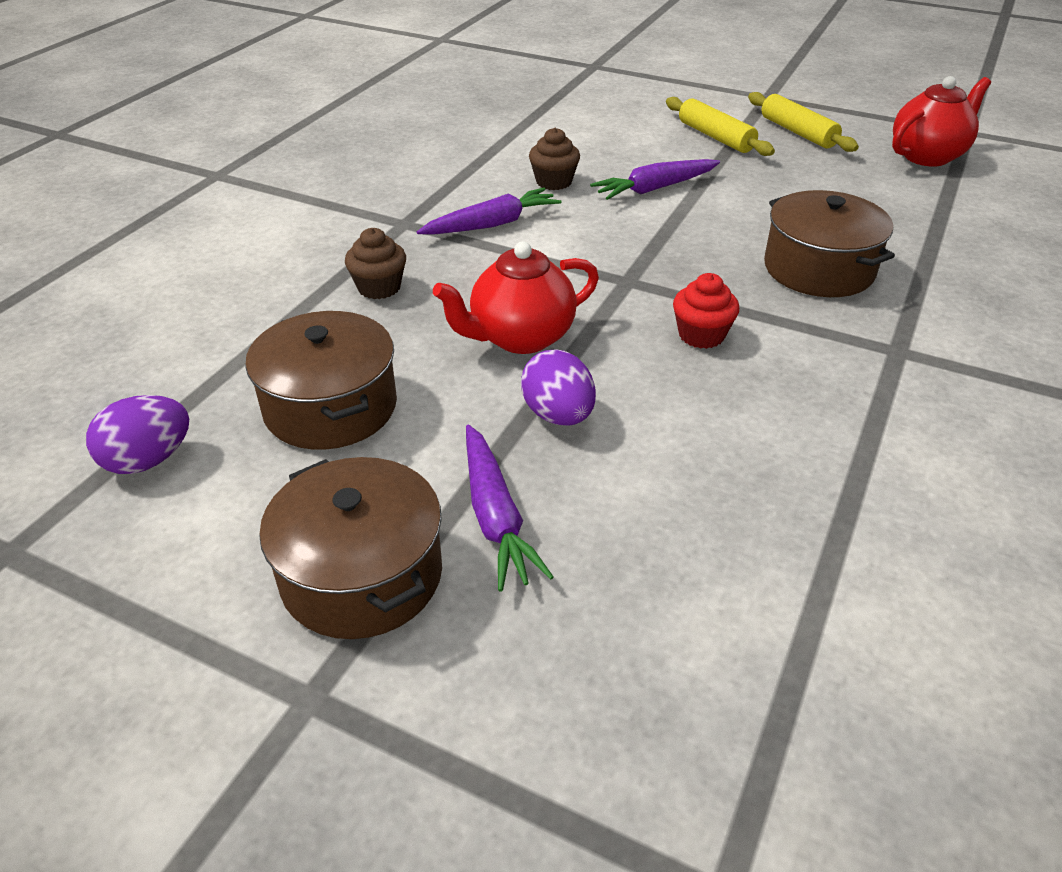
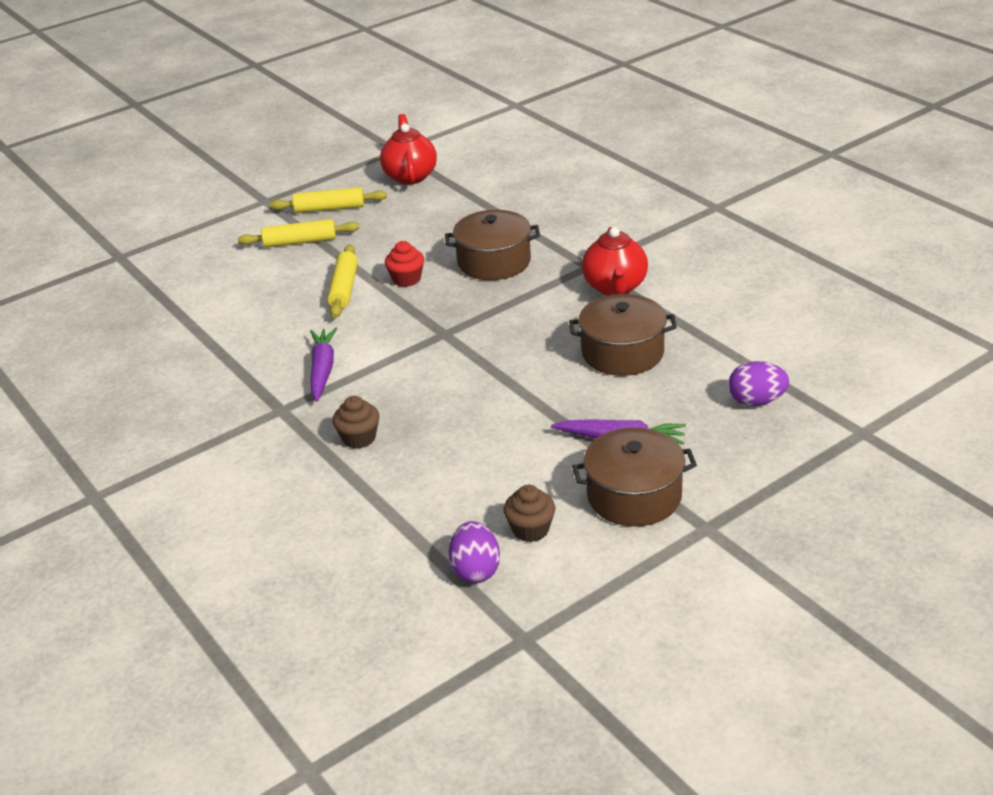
camera: 60 degrees left, 5 degrees down
brown pot [245,311,397,450] -> brown pot moved to [569,294,677,376]
red teapot [433,241,599,354] -> red teapot moved to [582,227,648,296]
purple egg [521,350,596,425] -> purple egg moved to [728,361,789,406]
brown cupcake [529,128,580,190] -> brown cupcake moved to [503,485,555,542]
purple carrot [590,159,720,200] -> yellow rolling pin [327,245,358,318]
red cupcake [673,273,739,349] -> red cupcake moved to [385,241,424,287]

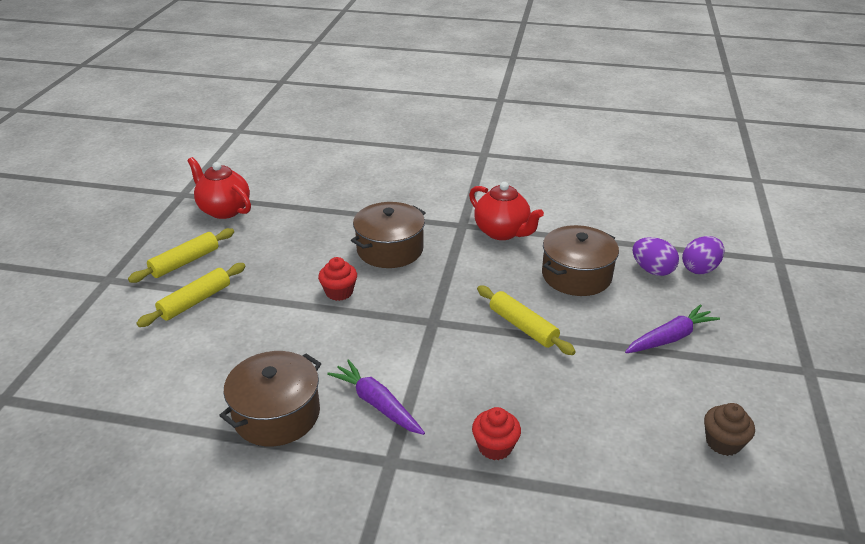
camera: 45 degrees left, 0 degrees up
yellow rolling pin [327,245,358,318] -> yellow rolling pin moved to [477,285,576,355]
brown cupcake [333,396,379,449] -> red cupcake [472,407,521,460]
purple egg [449,521,500,583] -> purple egg moved to [633,237,679,276]
brown pot [572,427,697,527] -> brown pot moved to [219,351,321,446]

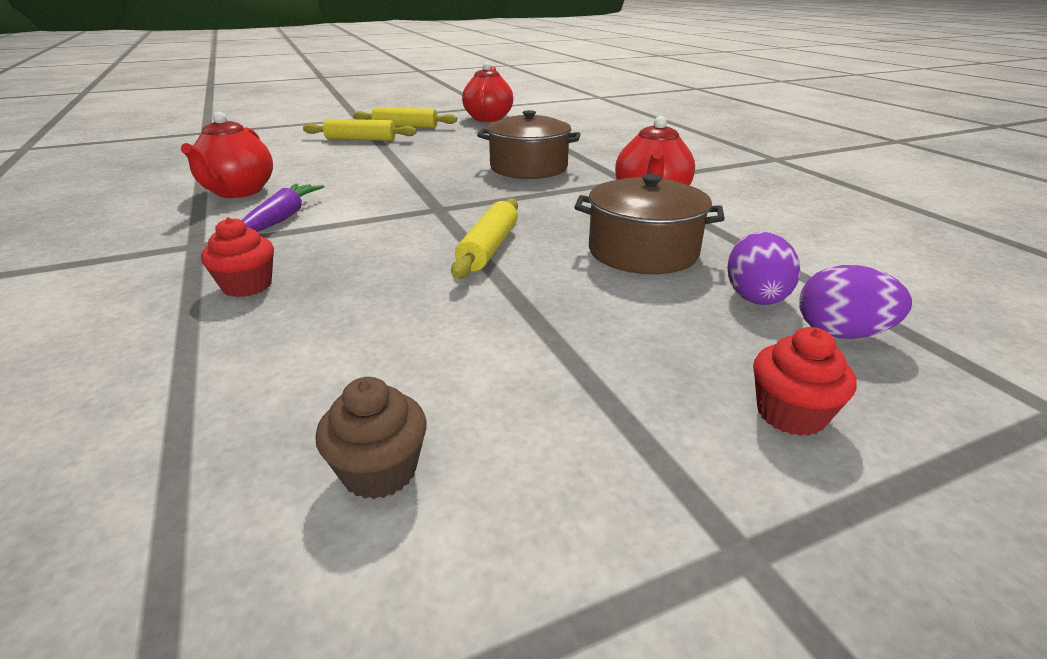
camera: 55 degrees right, 5 degrees down
brown pot [219,351,321,446] -> red teapot [181,111,273,198]
red cupcake [318,257,357,301] -> red cupcake moved to [753,327,857,436]
purple carrot [625,304,720,353] -> none

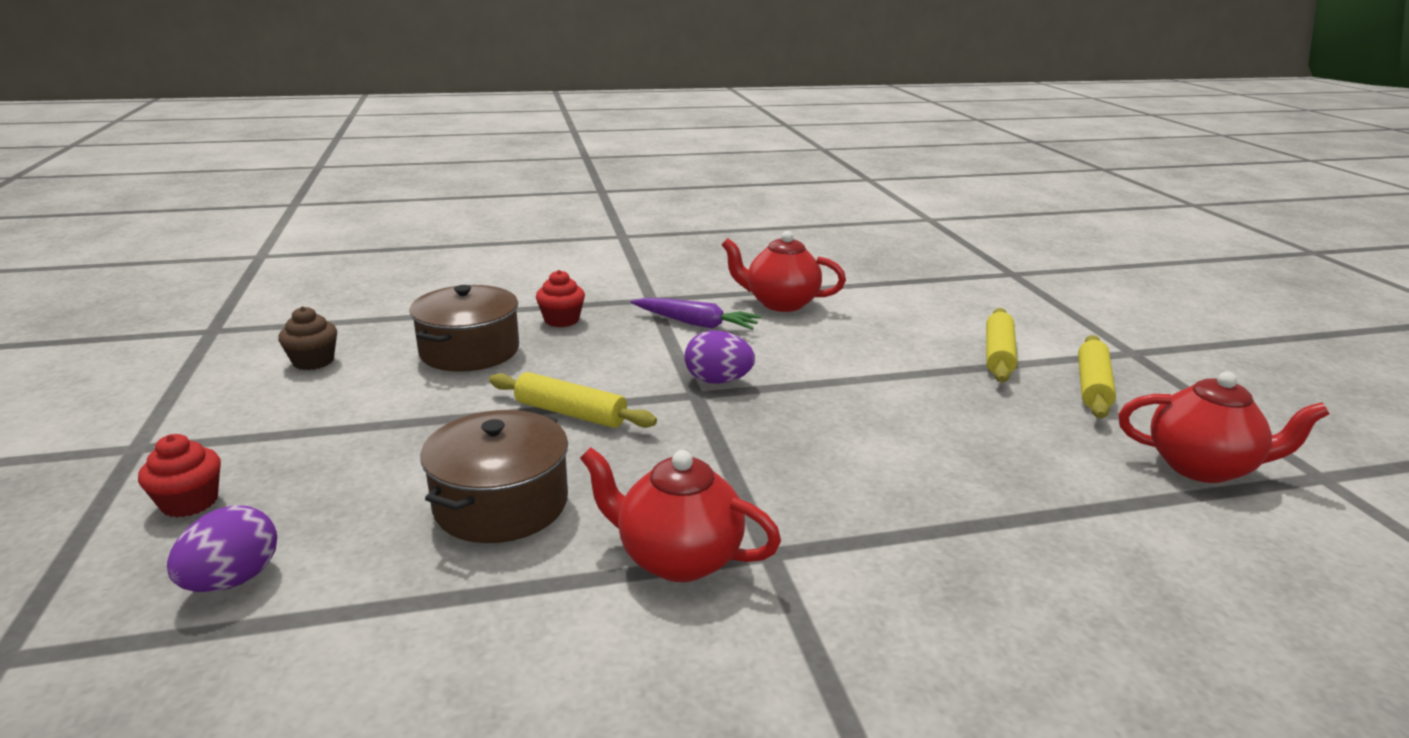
camera: 100 degrees right, 5 degrees down
brown pot [477,110,580,179] -> brown pot moved to [409,285,519,372]
purple egg [727,231,800,305] -> purple egg moved to [684,330,755,384]

